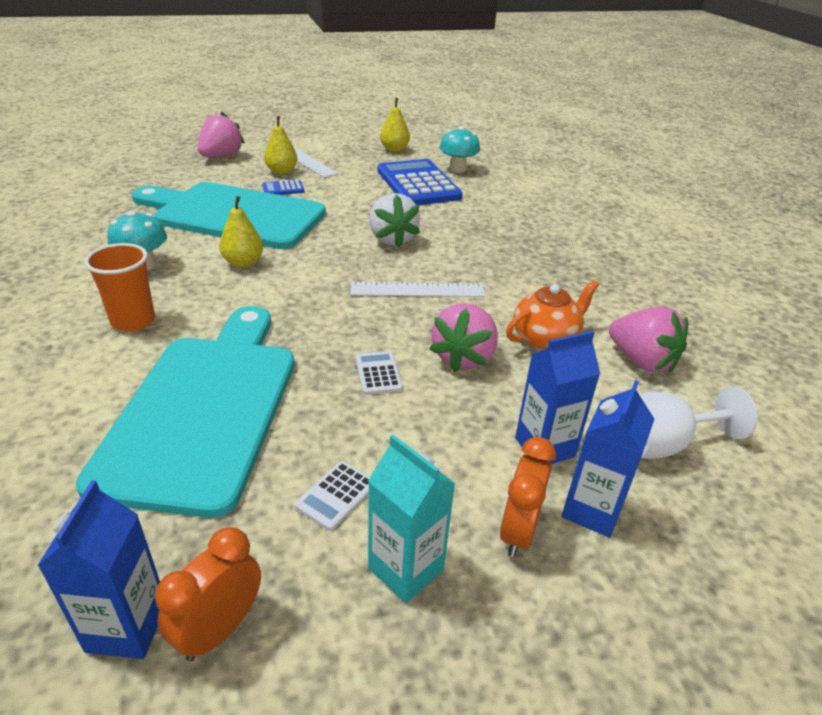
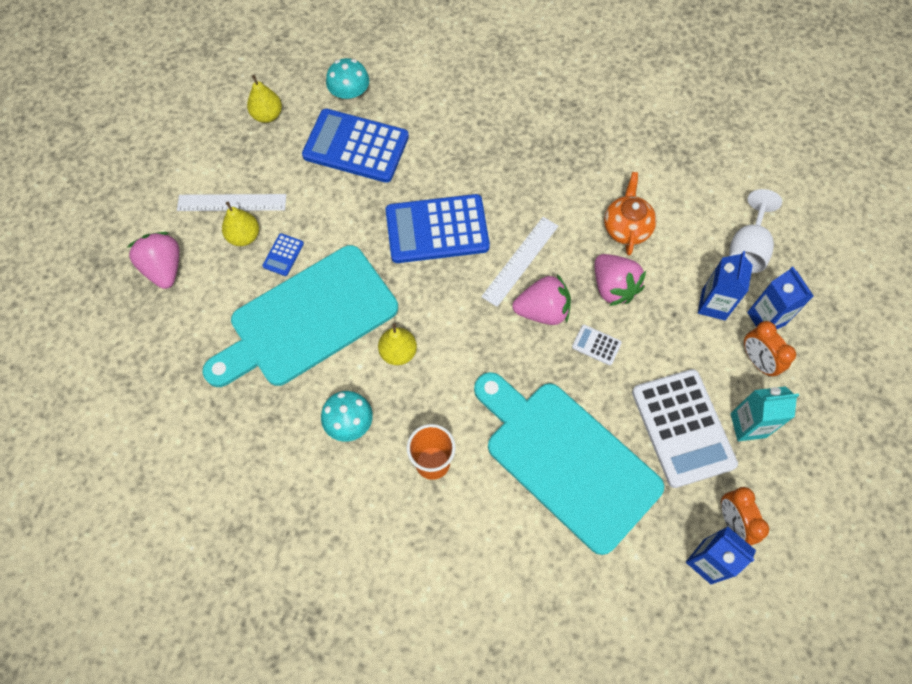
camera: 50 degrees left, 30 degrees up
white calculator [295,461,370,531] -> white calculator [632,369,738,488], size x2.40
white strawberry [369,193,420,248] -> blue calculator [385,194,490,263]
pink strawberry [609,307,688,373] -> pink strawberry moved to [512,274,571,325]

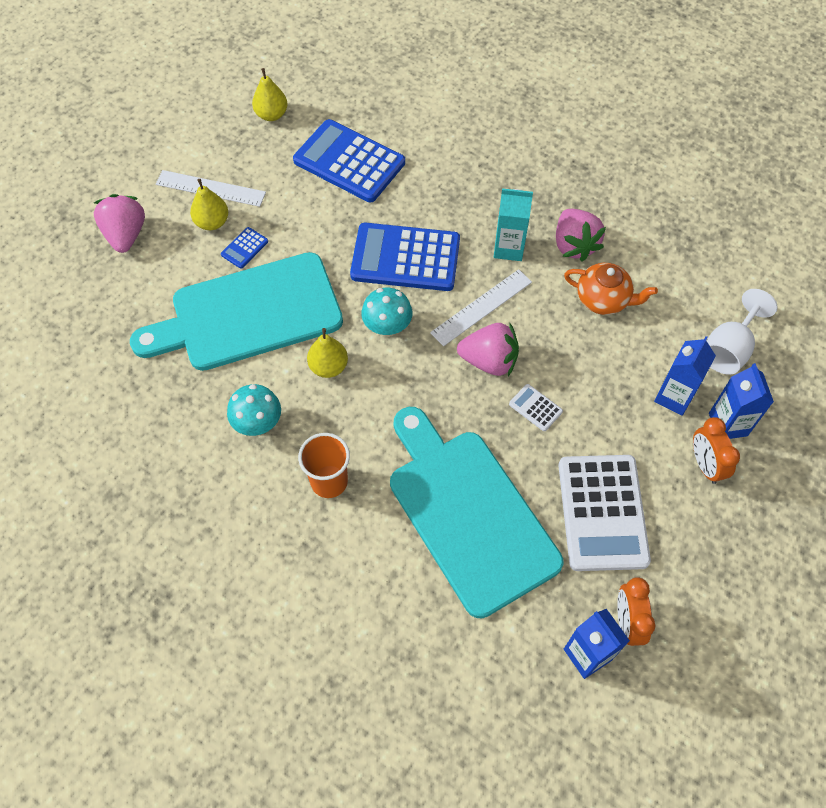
camera: 15 degrees right, 5 degrees down
turquoise mushroom [326,58,369,104] -> turquoise mushroom moved to [361,288,412,337]
pink strawberry [594,254,646,306] -> pink strawberry moved to [556,209,606,262]
orange teapot [604,172,656,256] -> orange teapot turned 90 degrees clockwise [564,263,658,315]
turquoise carton [730,386,799,441] -> turquoise carton moved to [494,188,533,261]

